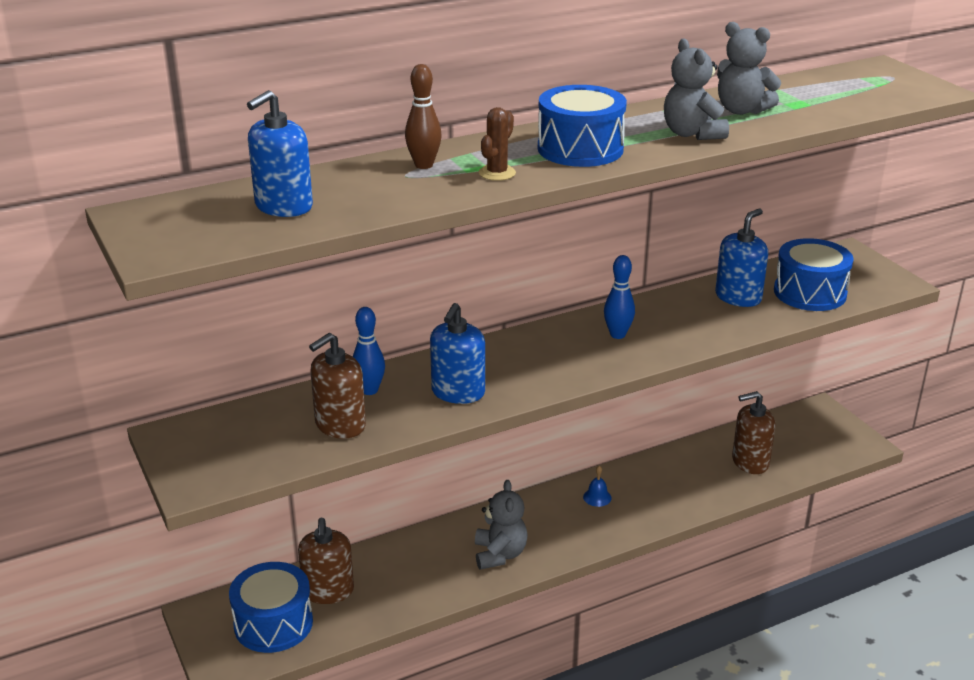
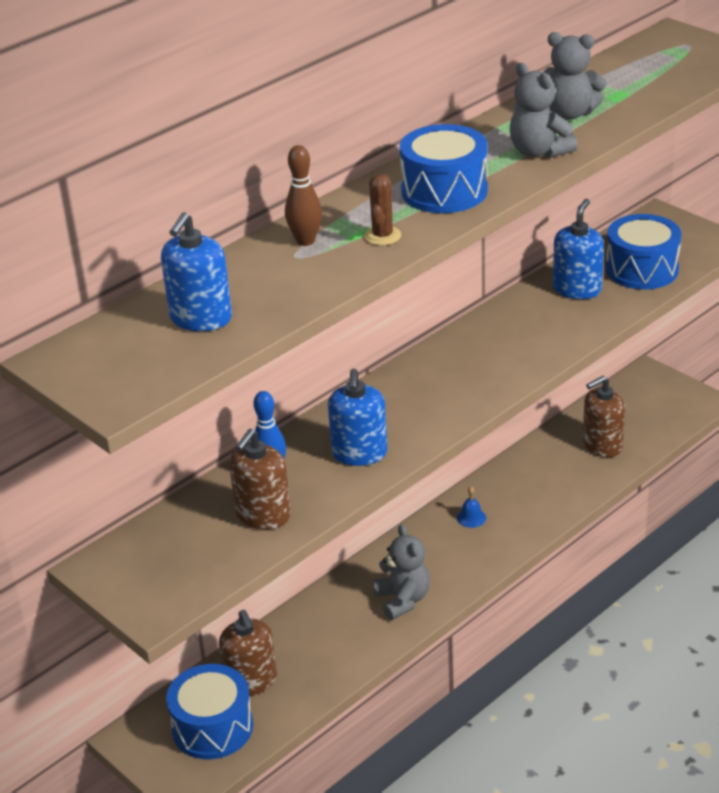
camera: 15 degrees left, 5 degrees up
blue bowling pin [604,255,635,339] -> none

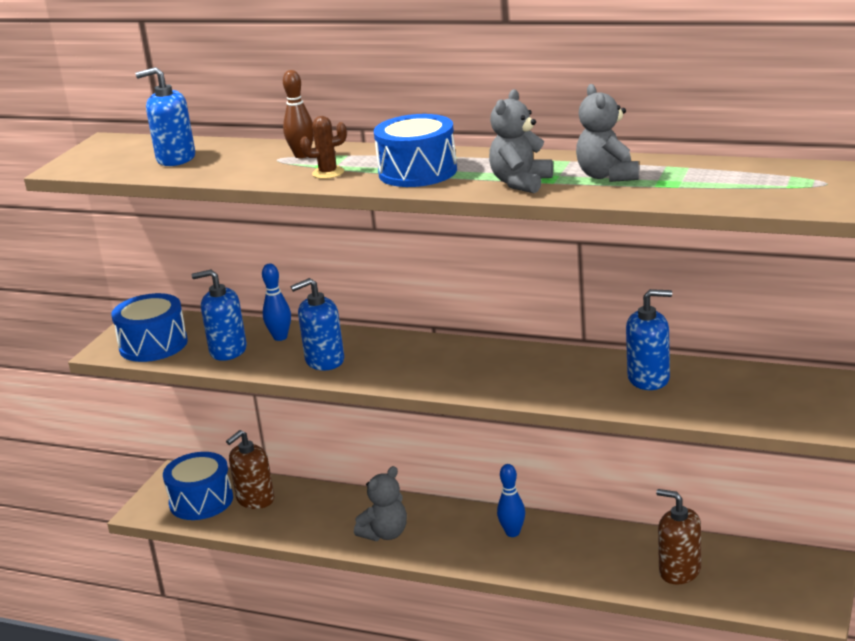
camera: 65 degrees right, 10 degrees down
brown soap dispenser [229,429,291,530] -> blue soap dispenser [192,270,247,361]
blue bell [457,486,486,528] -> blue bowling pin [497,464,525,537]
blue drum [606,214,682,290] -> blue drum moved to [111,293,188,362]

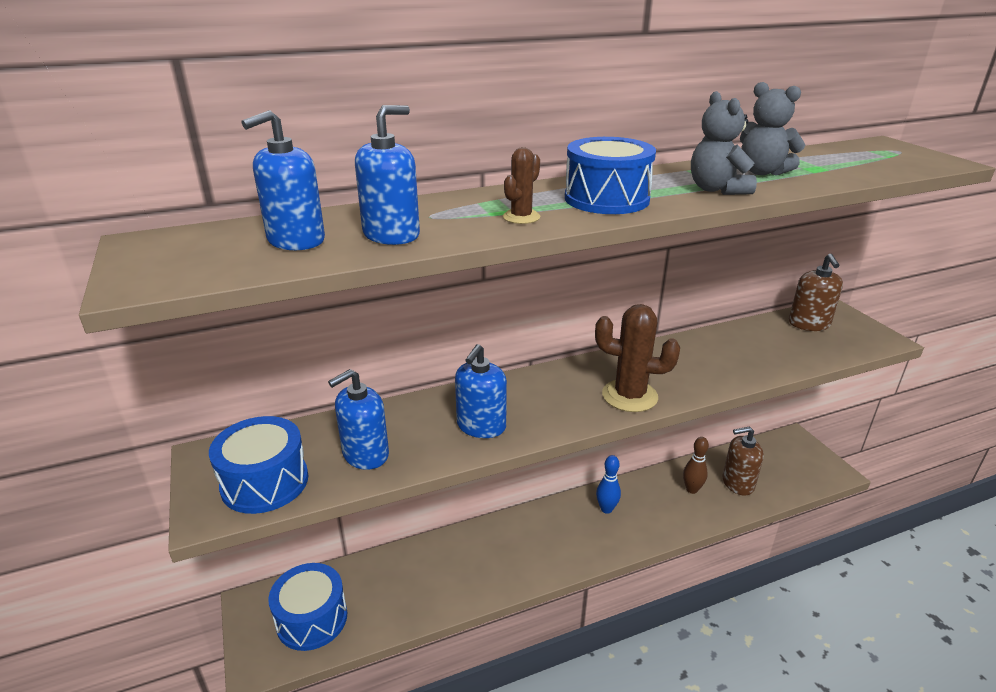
camera: 45 degrees left, 5 degrees up
brown soap dispenser [226,430,274,509] -> brown soap dispenser moved to [789,254,843,331]
blue bowling pin [262,264,291,341] -> none
brown bowling pin [283,70,314,158] -> brown bowling pin moved to [683,437,709,494]
grey teddy bear [354,466,407,541] -> none
blue soap dispenser [626,289,672,390] -> blue soap dispenser moved to [355,105,420,245]
none -> brown cactus [595,304,680,412]

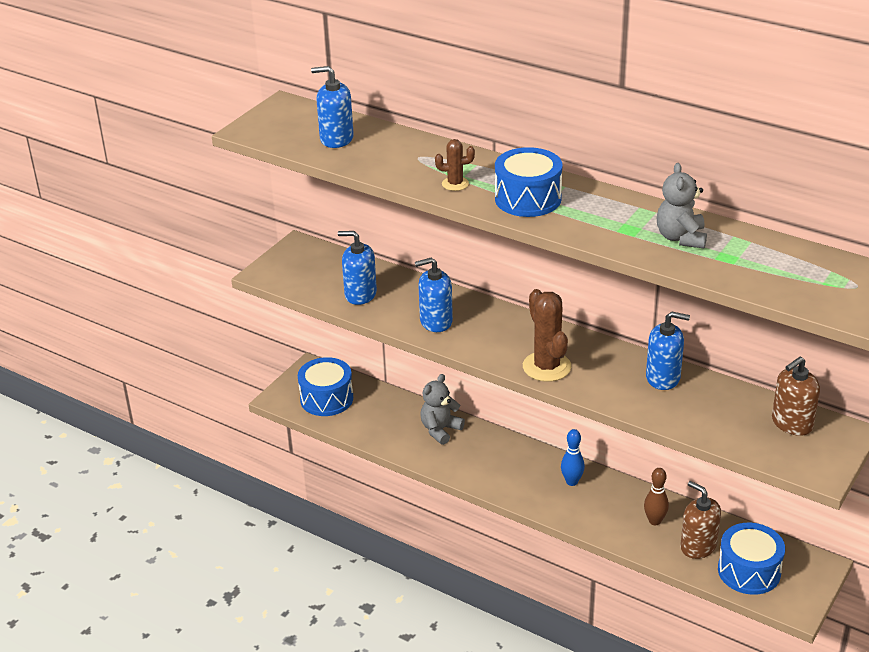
camera: 55 degrees right, 5 degrees up
blue drum [209,416,308,514] -> blue drum moved to [718,523,785,595]
blue soap dispenser [355,105,420,245] -> blue soap dispenser moved to [646,312,690,390]
grey teddy bear [691,91,757,195] -> grey teddy bear moved to [420,374,465,445]

